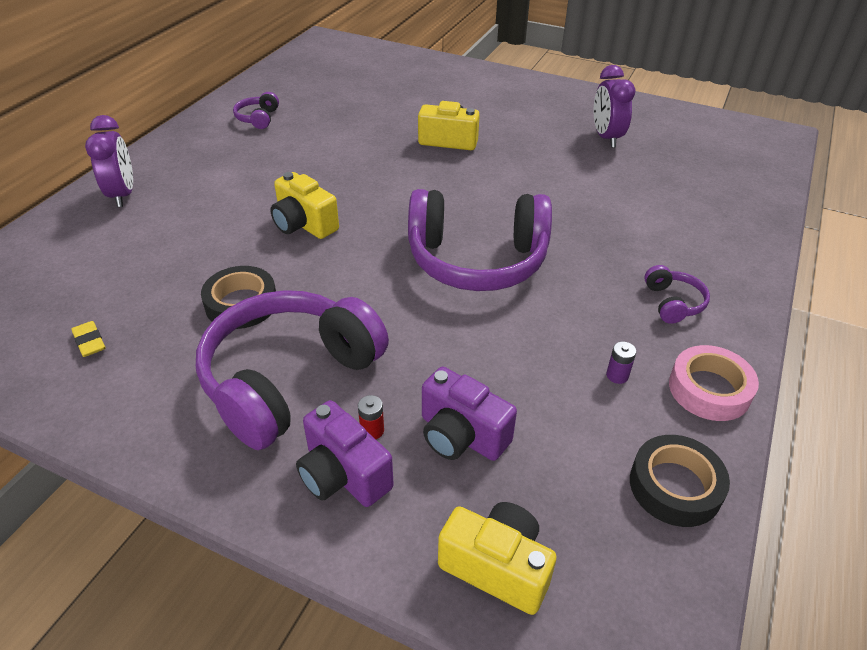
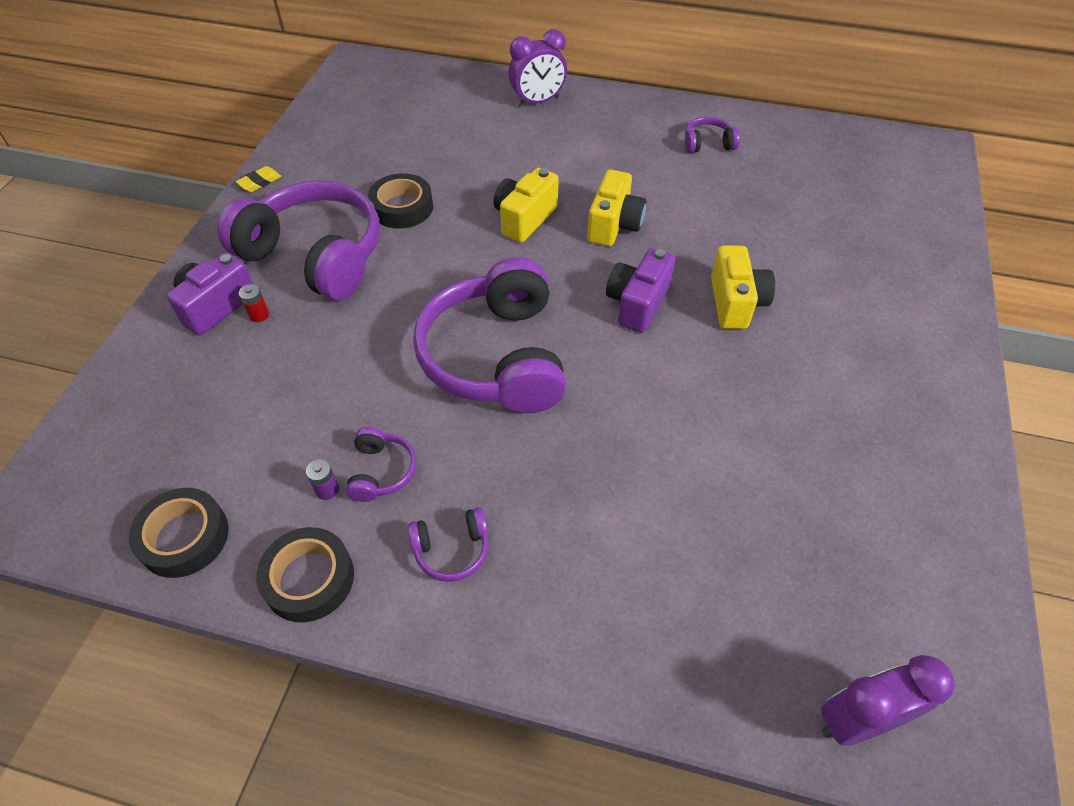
camera: 80 degrees right, 10 degrees up
yellow eraser [71,321,106,357] -> yellow eraser moved to [236,166,282,192]
purple camera [422,367,517,461] -> purple camera moved to [606,248,675,333]
yellow camera [438,502,557,615] -> yellow camera moved to [587,170,647,246]
purple clock [593,65,635,148] -> purple clock moved to [821,655,955,746]
pink tape [669,345,759,421] -> black tape [256,527,354,622]
none -> purple headphones [346,427,417,502]

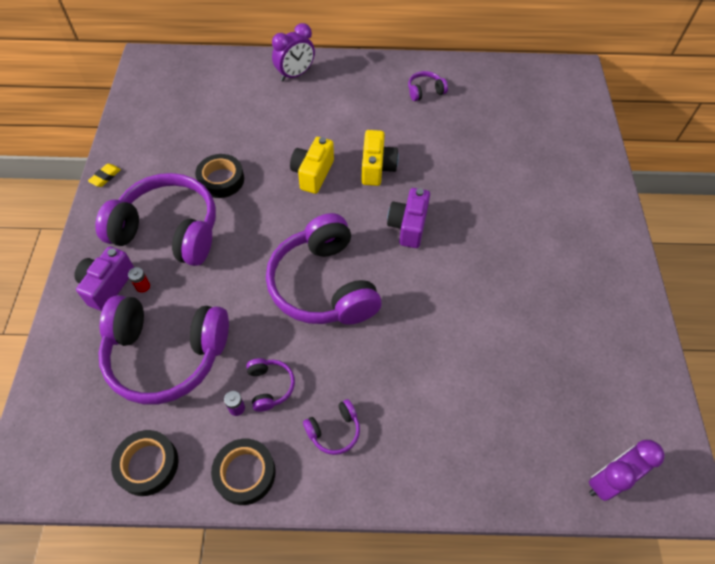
camera: 15 degrees left, 5 degrees up
yellow camera [711,245,775,329] -> none
none -> purple headphones [98,295,229,404]

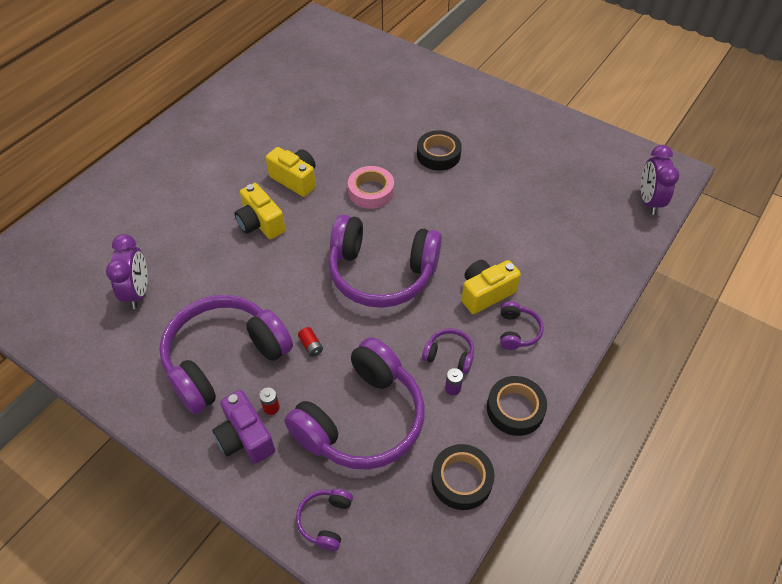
camera: 55 degrees left, 5 degrees down
yellow eraser [88,164,121,187] -> none
black tape [195,154,244,198] -> black tape moved to [417,130,462,171]
purple clock [272,23,315,81] -> purple clock moved to [106,234,148,309]
purple camera [387,188,430,248] -> pink tape [348,166,394,209]
purple headphones [408,71,448,101] -> purple headphones moved to [296,489,353,551]
none -> red battery [298,327,323,357]
none -> yellow camera [461,260,521,314]

